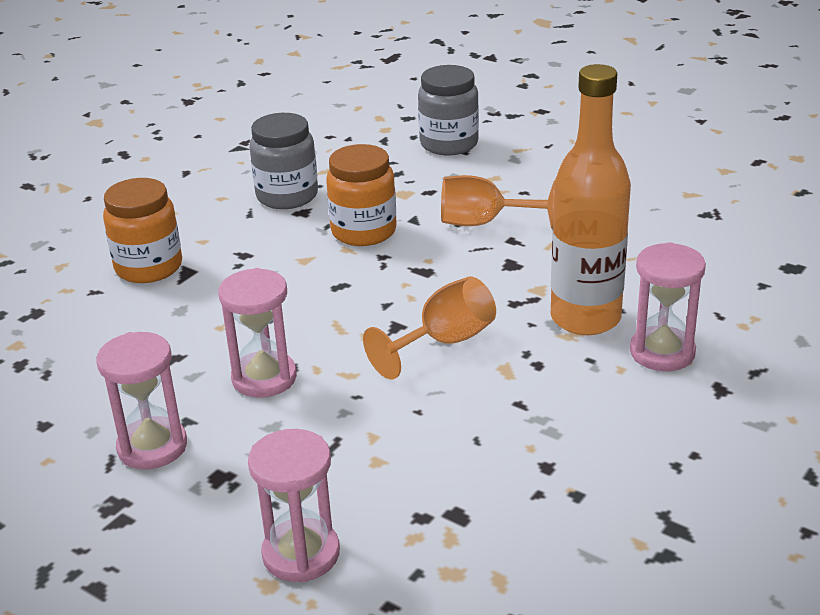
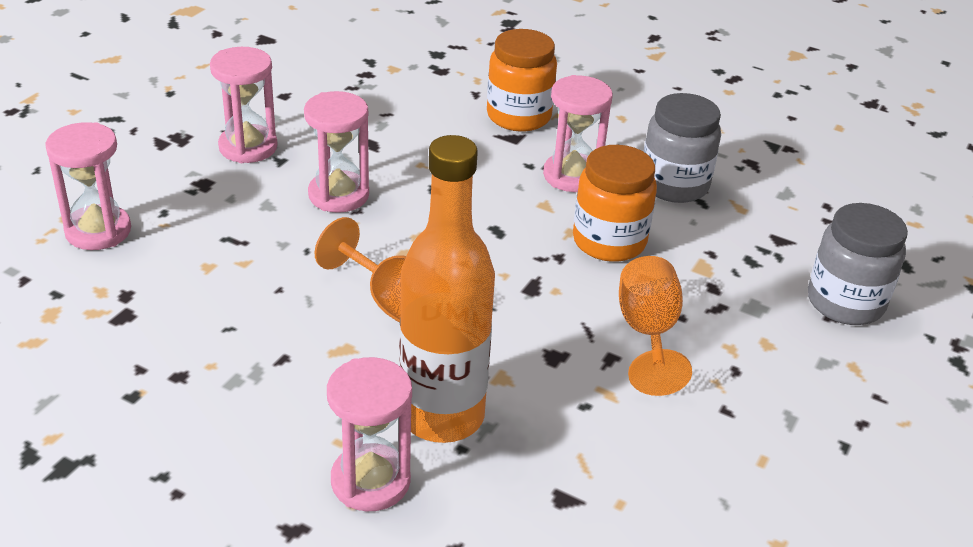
camera: 80 degrees right, 5 degrees up
none -> pink hourglass [543,75,613,192]

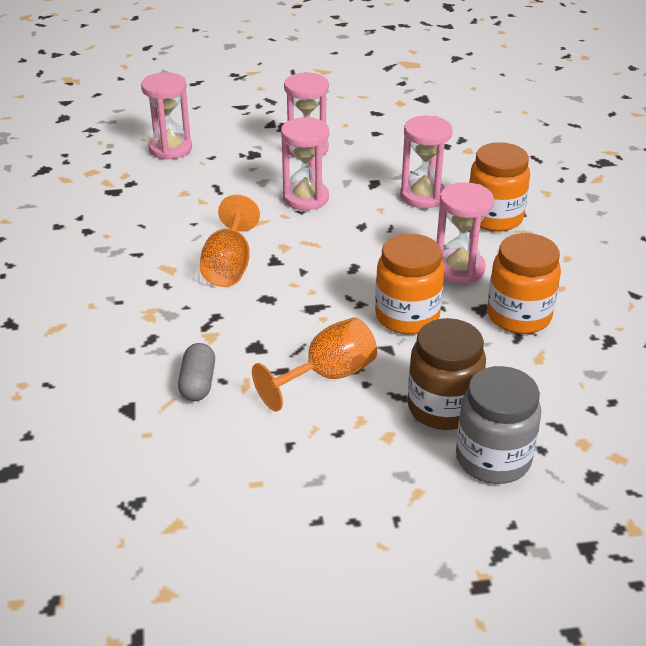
camera: 55 degrees right, 0 degrees up
pink hourglass [327,357,412,511] -> pink hourglass moved to [400,116,453,208]
orange bottle [399,135,495,443] -> none
grey jar [644,93,721,203] -> orange jar [487,233,561,334]
none -> grey capsule [178,343,215,401]
none -> brown jar [408,318,486,430]

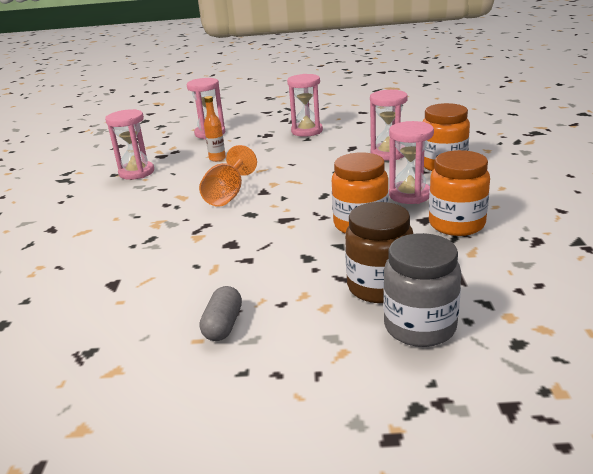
camera: 10 degrees right, 10 degrees down
grey capsule [178,343,215,401] -> grey capsule moved to [200,286,242,341]
orange goblet [252,317,377,411] -> none
pink hourglass [281,117,329,210] -> pink hourglass moved to [105,109,154,180]
none -> orange bottle [204,96,226,162]

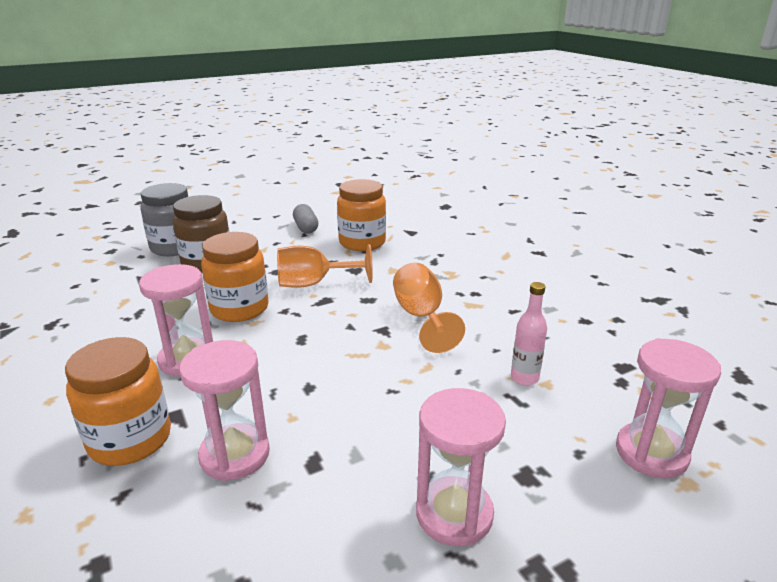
camera: 150 degrees right, 0 degrees up
pink hourglass [105,109,154,180] -> none
orange bottle [204,96,226,162] -> pink bottle [511,282,547,386]
orange jar [429,150,490,236] -> orange jar moved to [337,179,386,251]
none -> orange goblet [277,244,373,288]

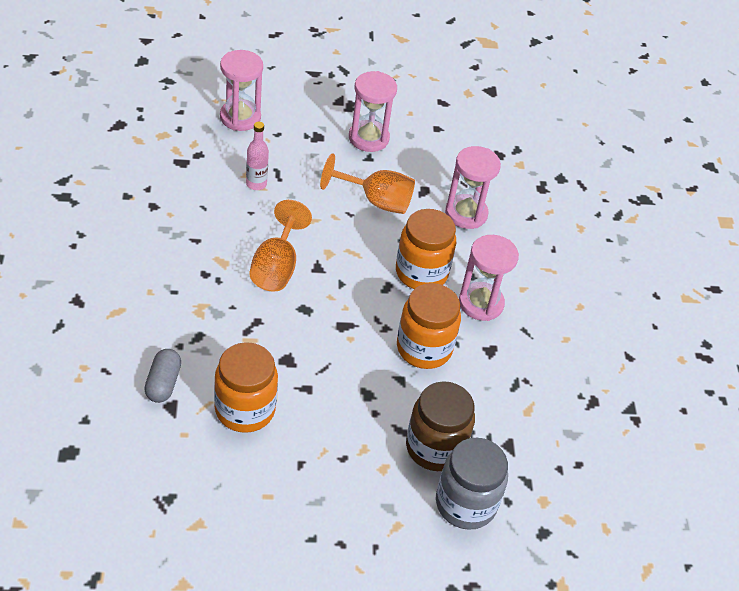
camera: 160 degrees left, 20 degrees up
orange jar [65,337,171,466] -> orange jar moved to [396,209,456,289]
orange goblet [277,244,373,288] -> orange goblet moved to [320,153,415,214]
grey capsule [293,204,318,234] -> grey capsule moved to [144,349,181,403]

